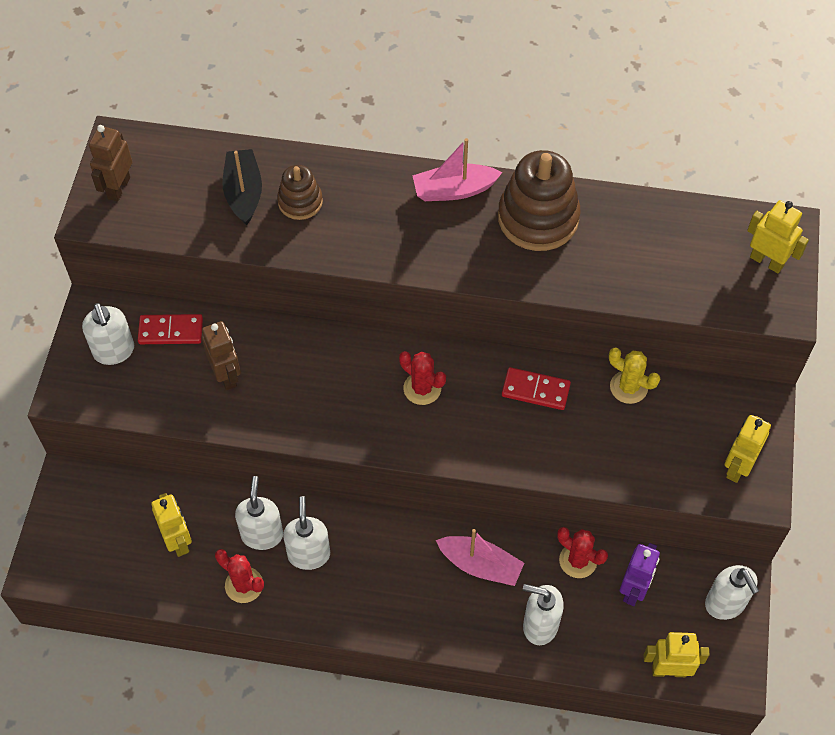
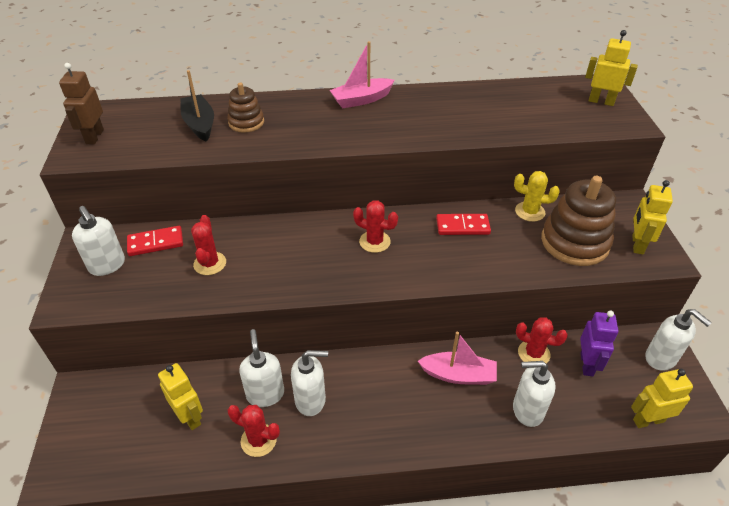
camera: 15 degrees left, 15 degrees down
brown robot [202,321,241,390] -> red cactus [191,215,226,275]
white soap dispenser [283,496,330,570] -> white soap dispenser turned 105 degrees clockwise [291,350,328,416]
brown stacking toy [498,150,580,251] -> brown stacking toy moved to [541,176,616,266]

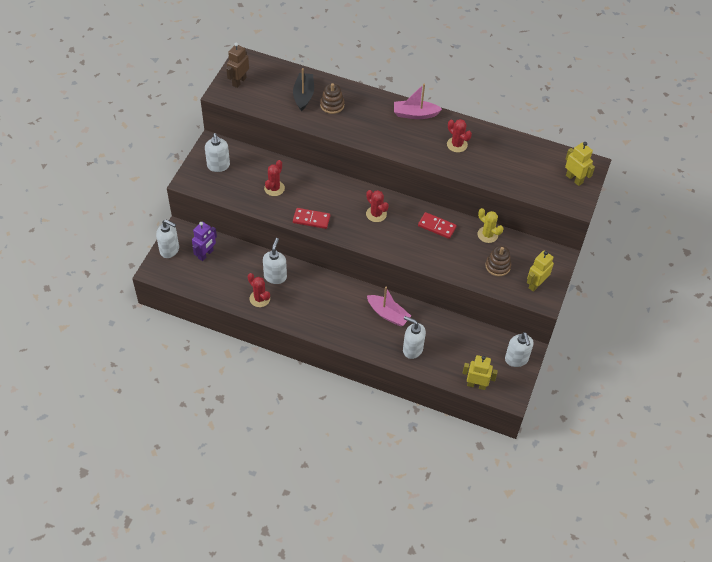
camera: 25 degrees right, 10 degrees up
red domino [127,226,183,256] -> red domino moved to [293,208,330,229]
yellow robot [158,363,203,430] -> none
white soap dispenser [291,350,328,416] -> white soap dispenser moved to [156,220,179,258]
red cactus [516,317,568,364] -> red cactus moved to [447,119,472,153]
brown stacking toy [541,176,616,266] -> brown stacking toy [485,246,511,276], size x0.56
purple robot [580,311,618,376] -> purple robot moved to [192,222,217,261]

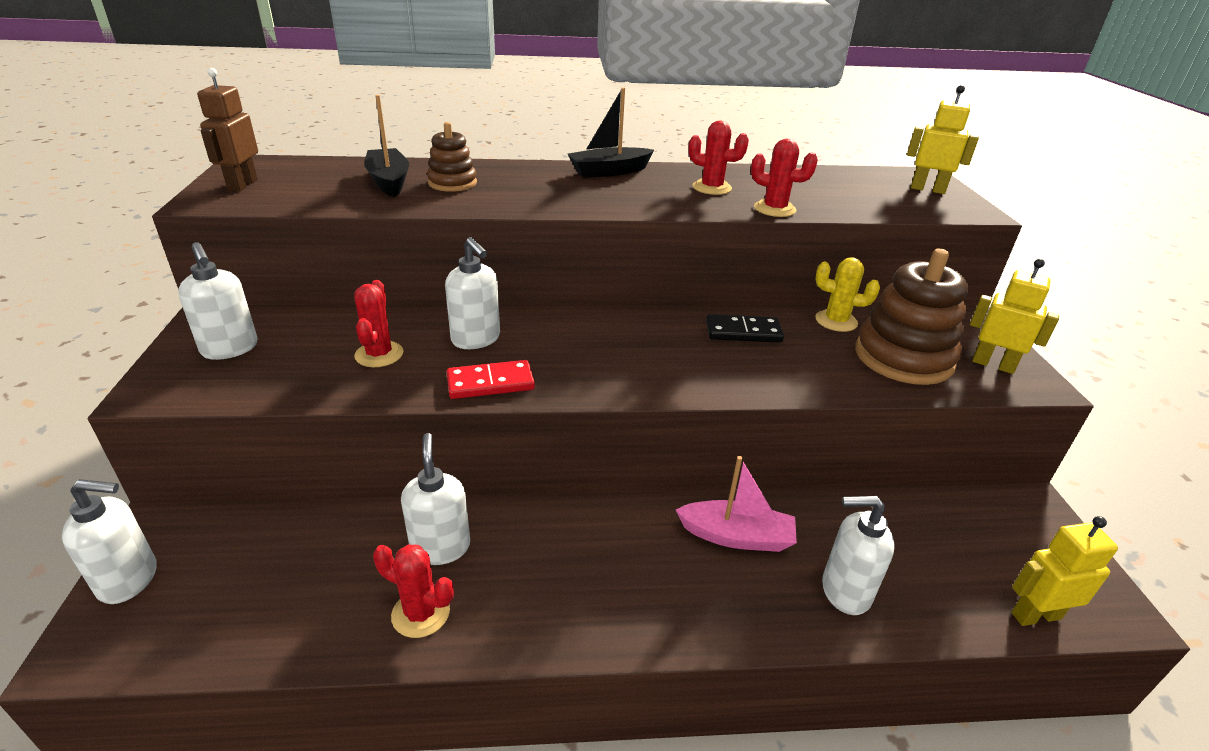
camera: 25 degrees left, 20 degrees down
purple robot [192,222,217,261] -> none
red cactus [366,190,389,222] -> red cactus moved to [751,139,818,217]
pink boat [394,84,442,119] -> black boat [568,88,654,178]
red domino [418,212,457,239] -> black domino [706,314,784,343]
brown stacking toy [485,246,511,276] -> brown stacking toy [855,248,968,385], size x1.80
white soap dispenser [505,332,534,367] -> white soap dispenser moved to [445,237,500,349]
yellow robot [527,250,554,292] -> yellow robot turned 105 degrees clockwise [970,259,1059,374]

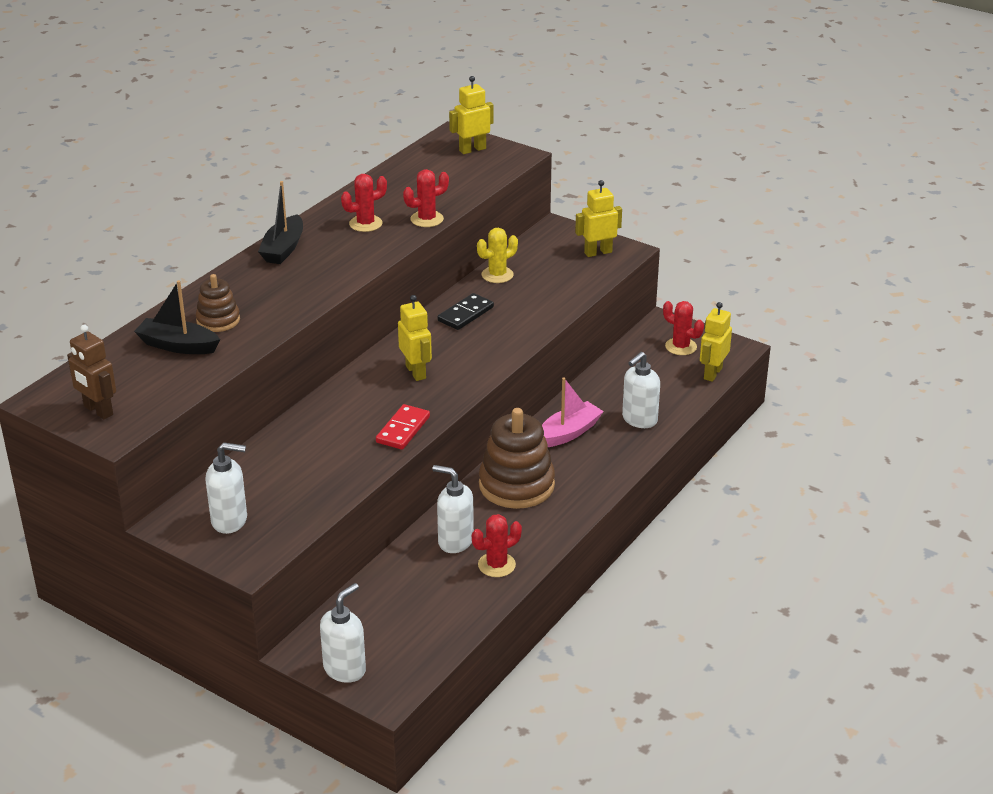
camera: 50 degrees left, 0 degrees up
red cactus [354,280,403,367] -> red cactus moved to [663,301,704,355]
white soap dispenser [445,237,500,349] -> none
brown stacking toy [855,248,968,385] -> brown stacking toy moved to [479,408,555,509]
none -> yellow robot [398,295,432,381]

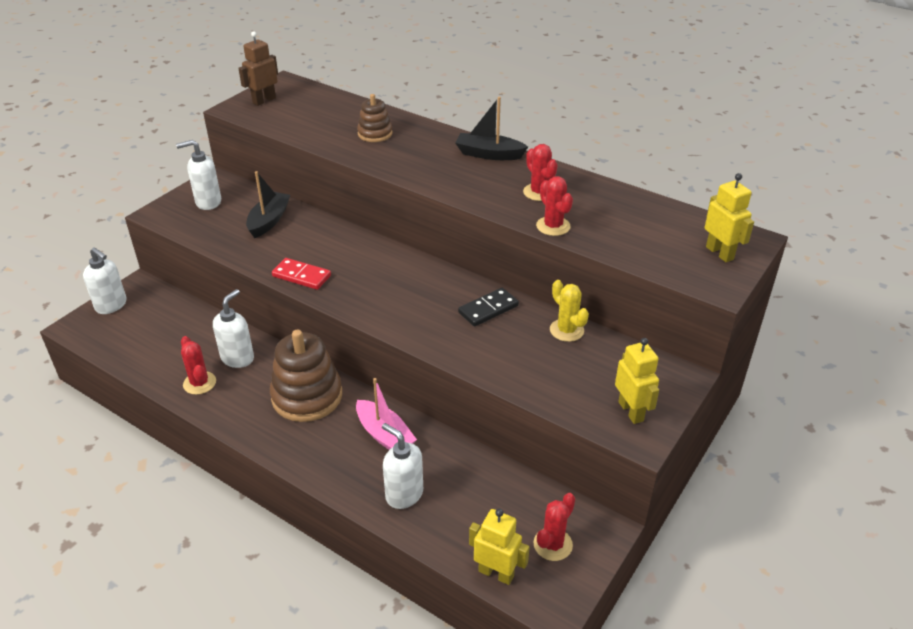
camera: 90 degrees right, 5 degrees up
black boat [134,280,220,354] -> black boat moved to [246,171,290,238]
white soap dispenser [205,442,247,534] -> white soap dispenser turned 75 degrees clockwise [176,140,221,210]
yellow robot [398,295,432,381] -> none
black domino [438,293,494,330] -> black domino turned 75 degrees counterclockwise [458,288,519,327]

